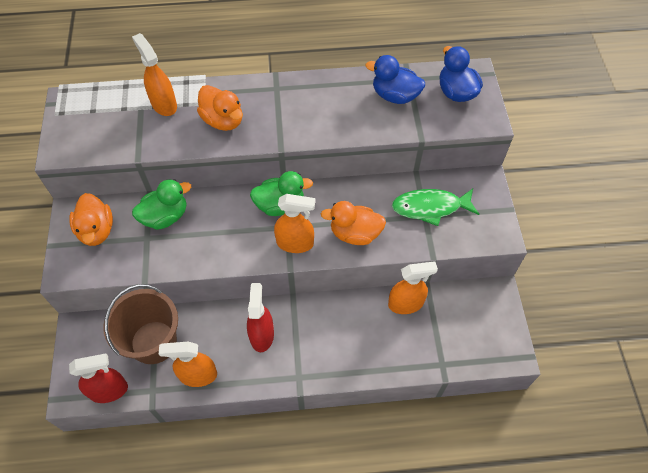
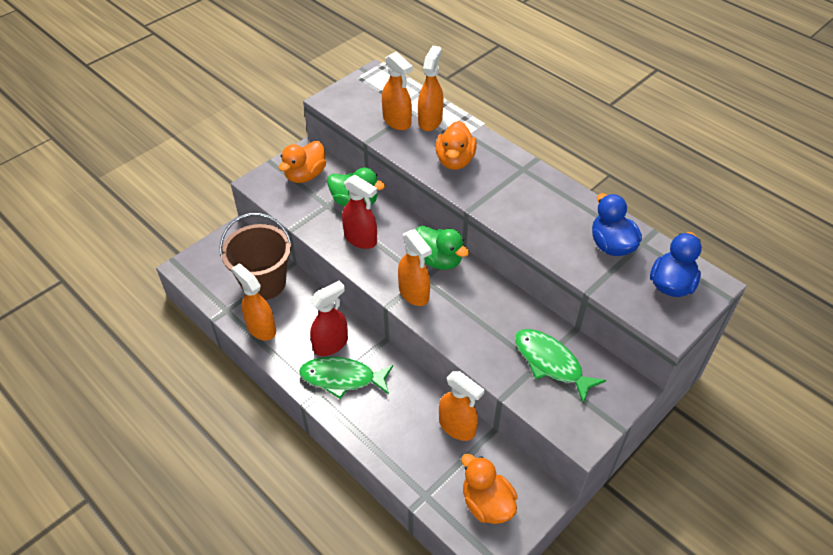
camera: 50 degrees right, 10 degrees down
red spray bottle [69,354,128,403] -> red spray bottle moved to [342,175,377,249]
orange duck [321,201,386,245] -> orange duck moved to [462,454,517,524]
none -> green fish [299,357,393,399]
none -> orange spray bottle [382,51,413,130]

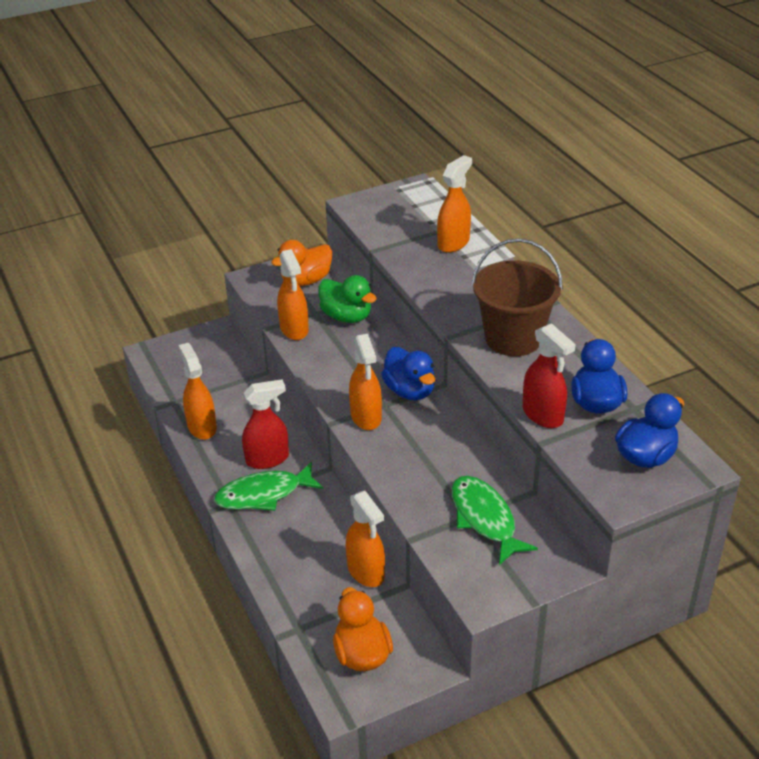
camera: 20 degrees right, 10 degrees down
brown bucket [219,213,292,300] -> brown bucket moved to [472,238,563,356]
green fish [299,357,393,399] -> green fish turned 45 degrees counterclockwise [214,462,323,511]
red spray bottle [342,175,377,249] -> red spray bottle moved to [523,323,576,428]
orange spray bottle [382,51,413,130] -> orange spray bottle moved to [277,249,309,340]
green duck [416,226,469,270] -> blue duck [381,347,435,400]
orange duck [435,121,477,170] -> none

